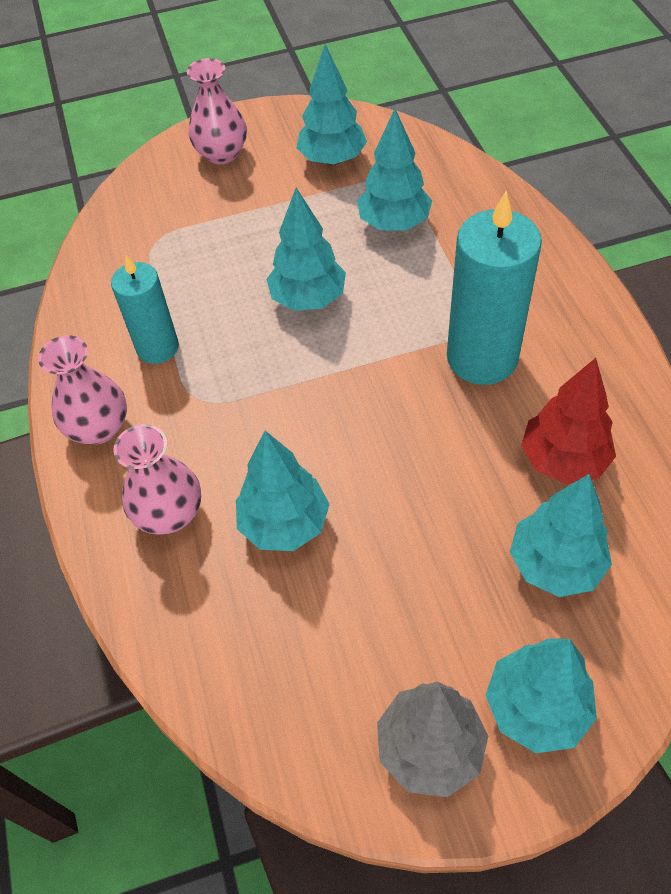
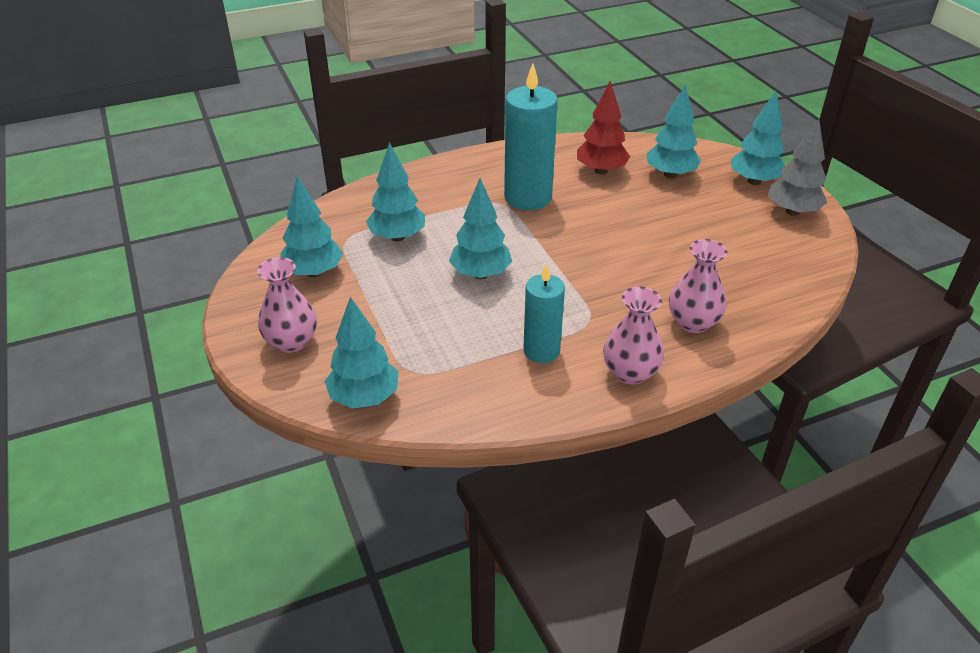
camera: 100 degrees left, 15 degrees down
turquoise tree [236,431,330,551] -> turquoise tree moved to [325,297,399,408]

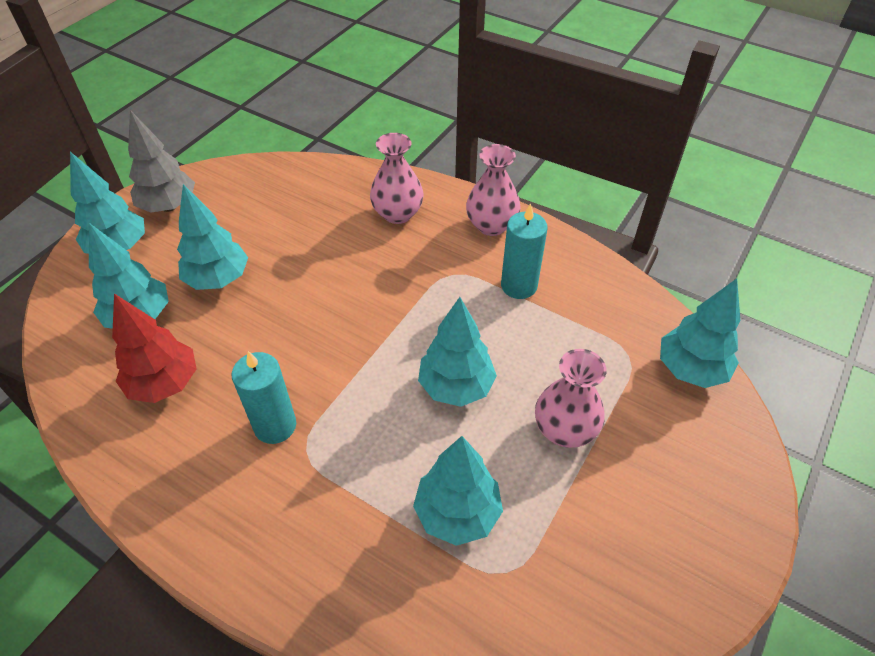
camera: 125 degrees left, 10 degrees up
pink vase [257,257,317,353] -> pink vase moved to [535,349,607,448]
turquoise tree [281,176,343,277] -> turquoise tree moved to [177,184,248,290]
turquoise candle [504,64,558,210] -> turquoise candle [232,351,296,444], size x0.62

